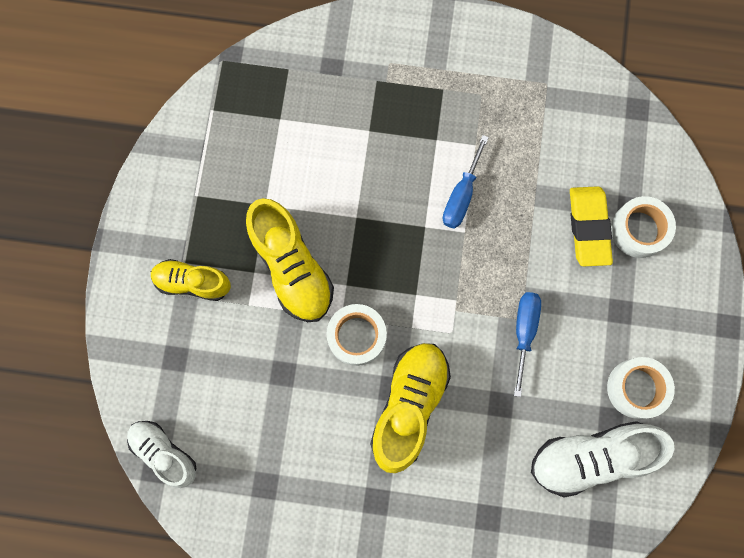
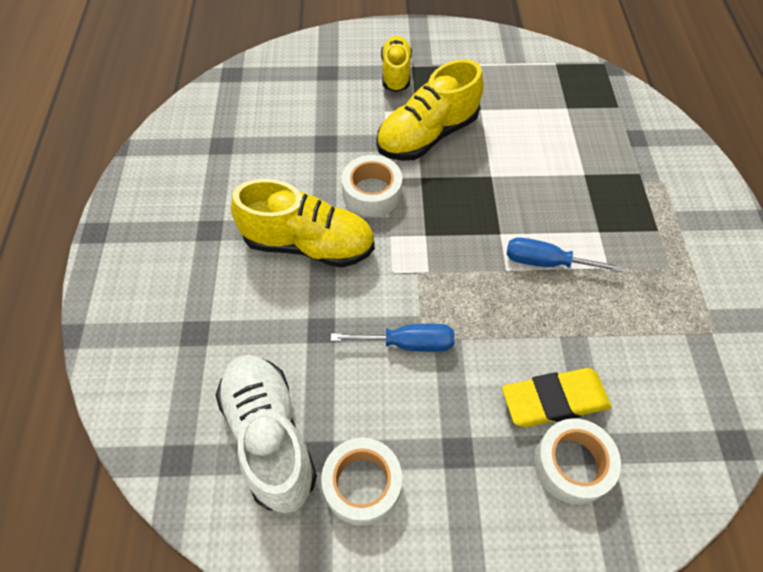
camera: 80 degrees right, 20 degrees down
white shoe [127,421,197,488] -> none

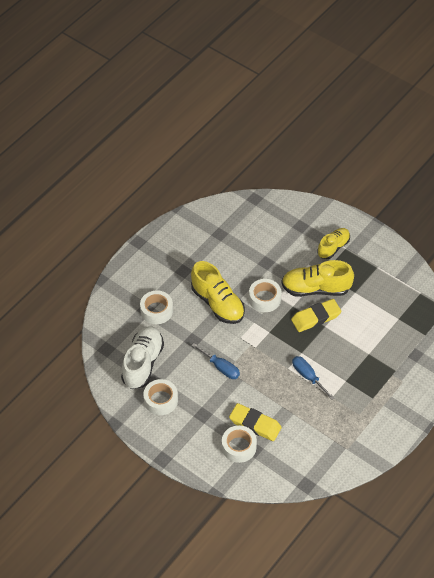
camera: 40 degrees right, 5 degrees down
none -> white tape [140,290,173,324]
none -> yellow eraser [291,299,341,332]

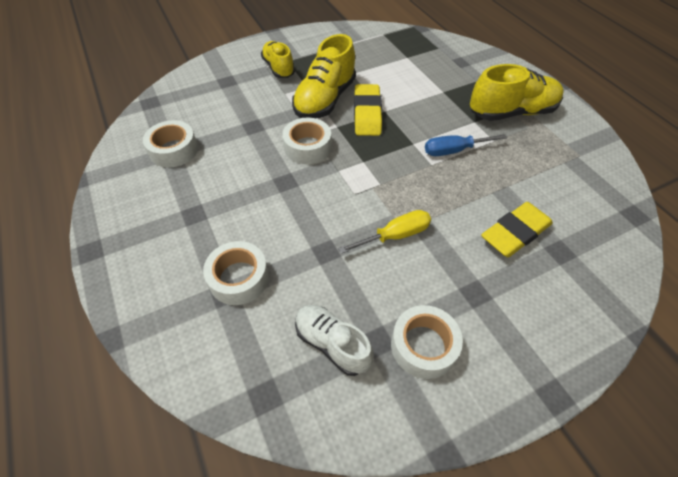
camera: 65 degrees left, 0 degrees up
white shoe [121,327,164,389] -> white shoe [295,305,374,376], size x0.64
yellow shoe [191,261,245,324] -> yellow shoe moved to [470,64,564,121]
blue screwdriver [191,343,240,379] -> yellow screwdriver [338,210,431,254]
white tape [222,425,257,463] -> white tape moved to [143,120,198,167]

